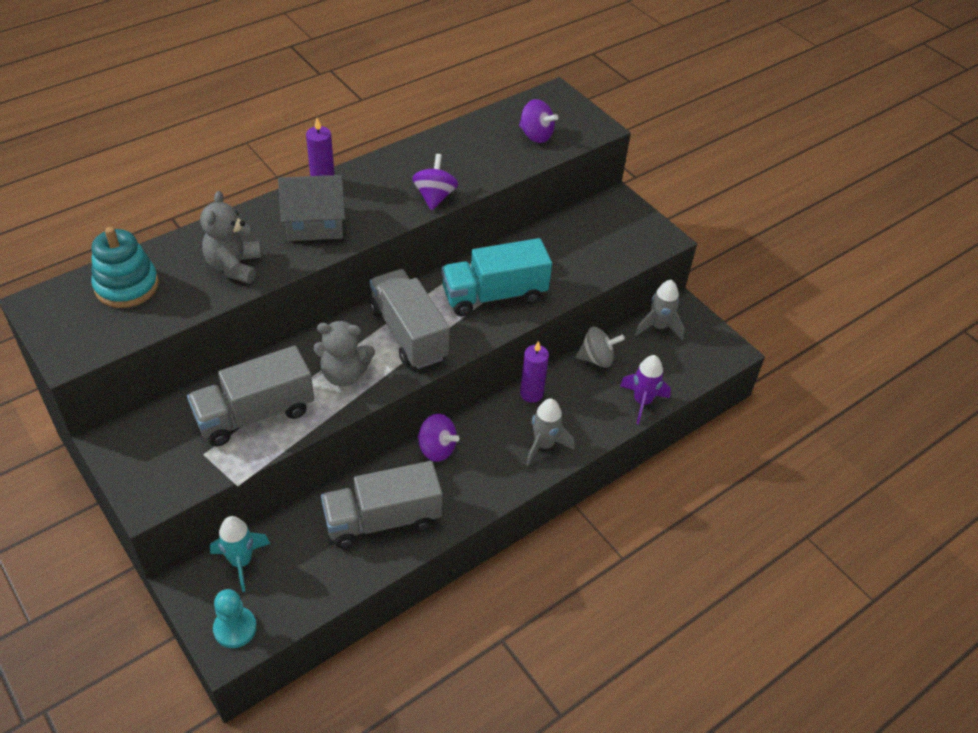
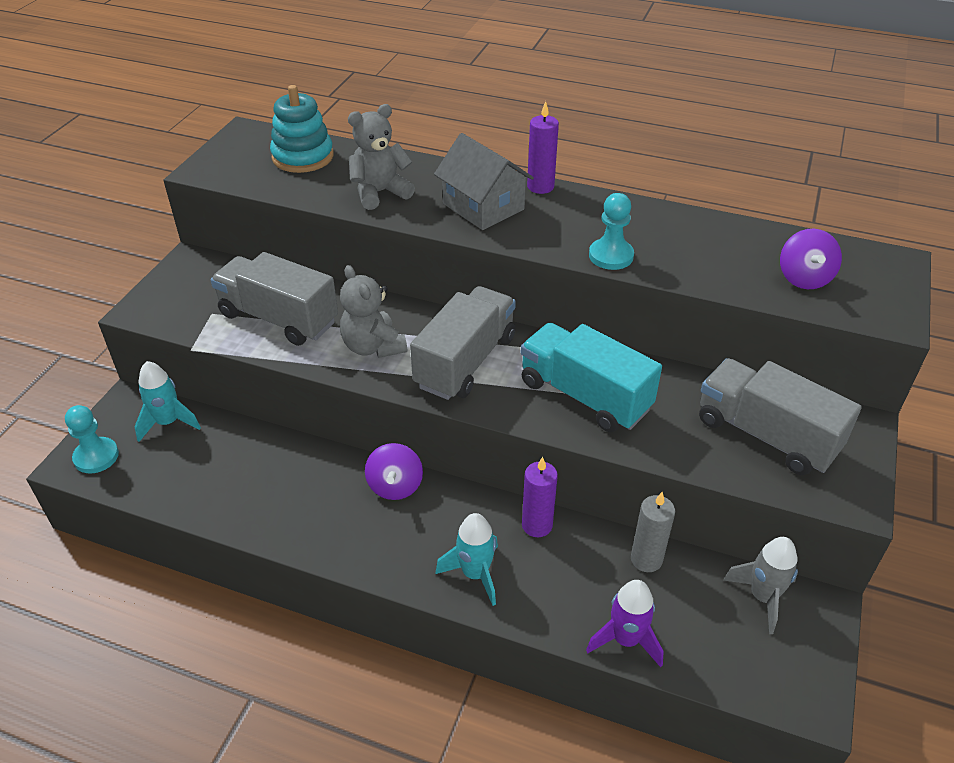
camera: 60 degrees right, 5 degrees down
grey truck [321,461,443,548] -> grey truck moved to [699,358,862,475]
purple spinning top [412,154,458,211] -> turquoise pawn [589,193,634,270]
grey rocket [526,398,574,465] -> turquoise rocket [435,513,498,606]
grey spinning top [575,326,625,368] -> grey candle [631,492,675,572]

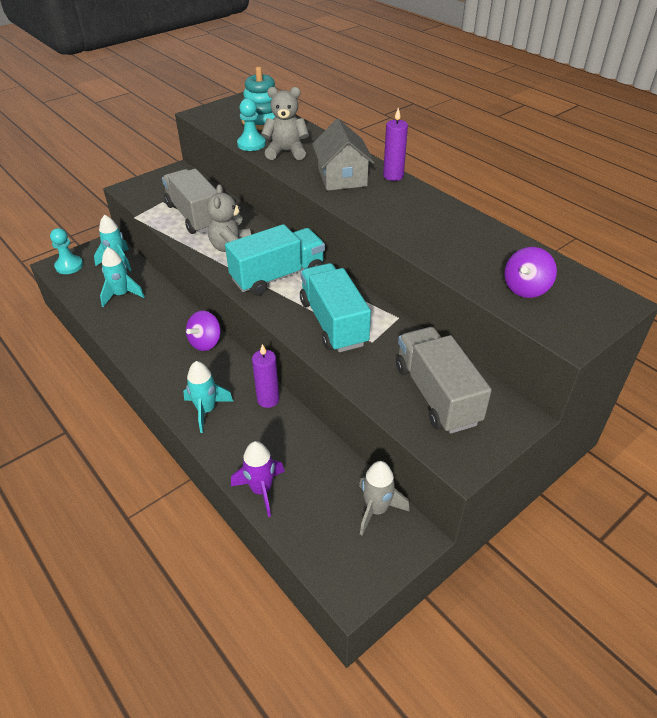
camera: 30 degrees right, 0 degrees up
grey truck [410,286,516,400] -> turquoise truck [225,224,325,296]
turquoise pawn [589,193,634,270] -> turquoise pawn moved to [237,98,266,151]
grey candle [631,492,675,572] -> none
none -> turquoise rocket [100,247,145,307]

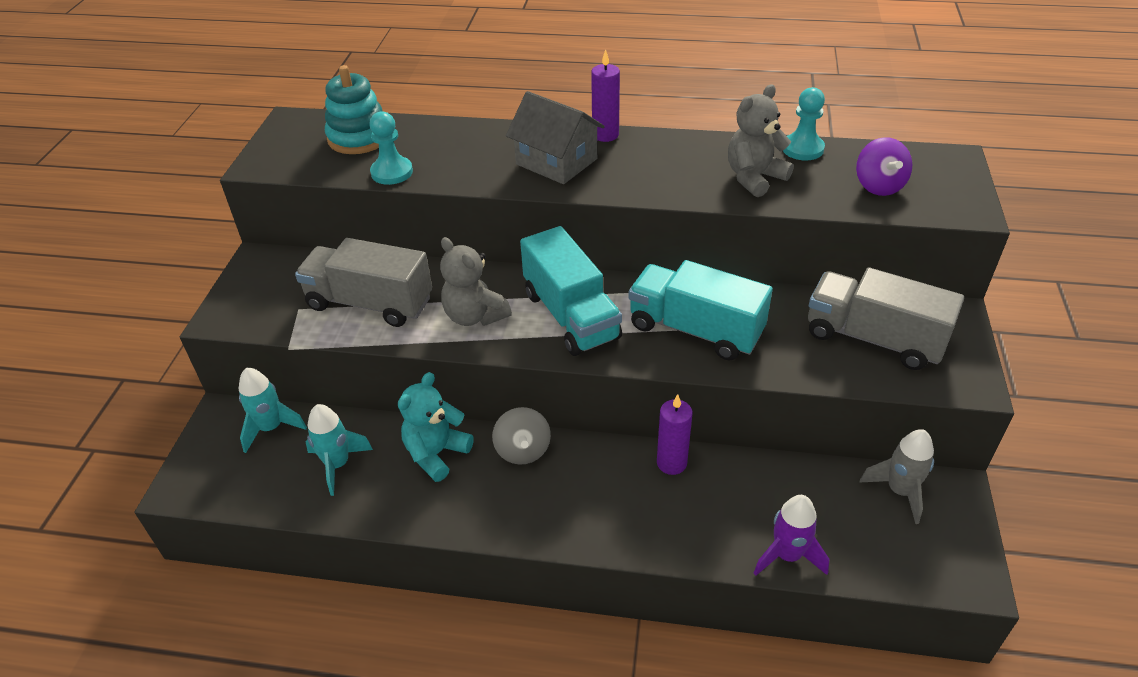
camera: 40 degrees left, 0 degrees up
turquoise pawn [50,228,83,274] -> turquoise pawn moved to [783,87,825,161]
turquoise rocket [183,361,234,433] -> none
purple spinning top [186,311,221,351] -> grey spinning top [492,407,551,465]
turquoise truck [225,224,325,296] -> turquoise truck turned 135 degrees clockwise [520,226,622,356]
grey teddy bear [261,87,309,160] -> grey teddy bear moved to [728,84,794,197]
none -> turquoise teddy bear [398,372,474,482]

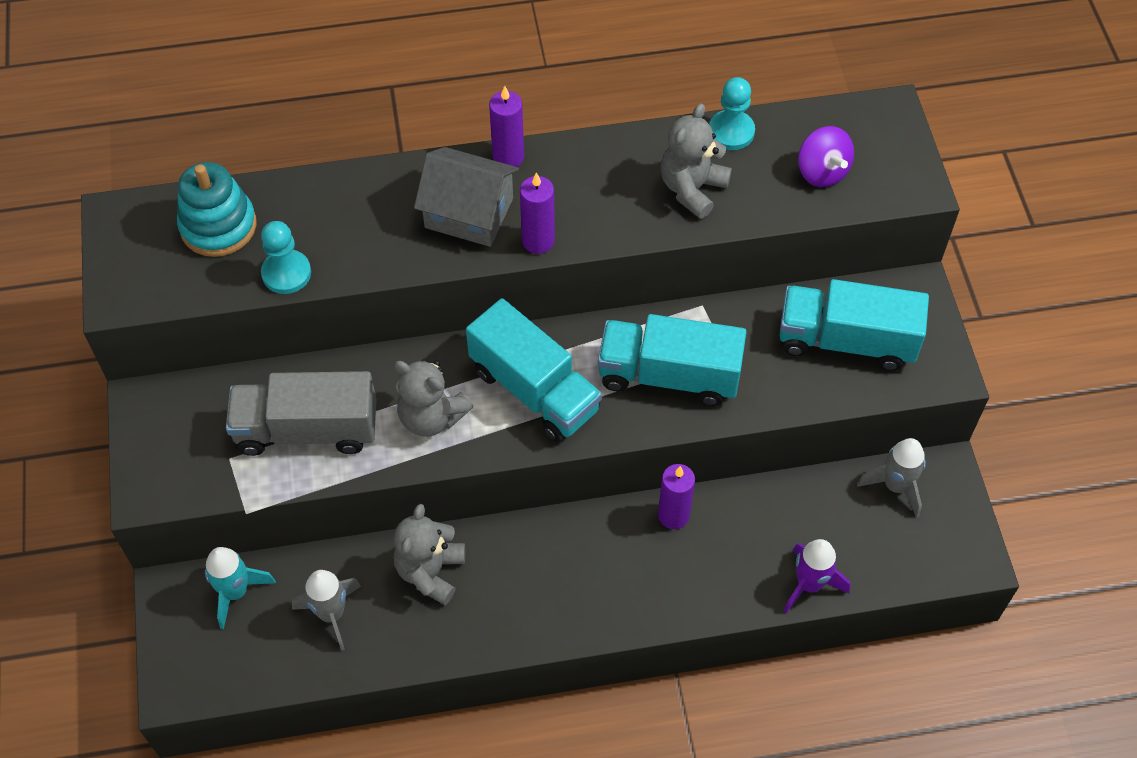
camera: 20 degrees left, 15 degrees up
turquoise rocket [305,404,373,496] -> grey rocket [292,570,361,651]
turquoise teddy bear [398,372,474,482] -> grey teddy bear [394,504,465,605]
grey spinning top [492,407,551,465] -> none
grey truck [808,267,964,370] -> turquoise truck [779,279,929,371]
none -> purple candle [520,172,555,254]

